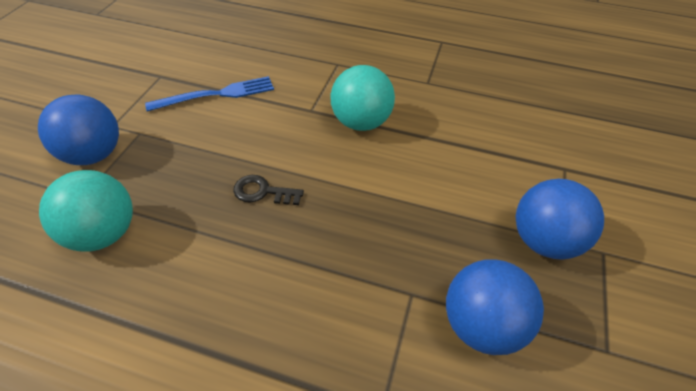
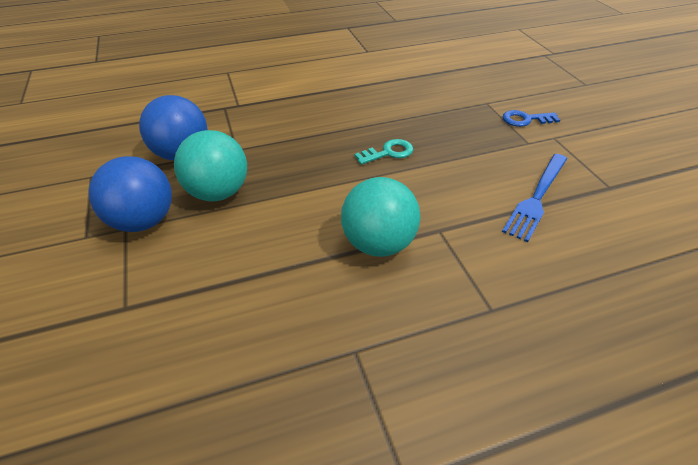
camera: 145 degrees right, 5 degrees down
blue ball [38,95,119,165] -> blue key [503,110,560,127]
turquoise ball [39,170,133,252] -> turquoise ball moved to [174,130,247,201]
black key [233,175,304,205] -> turquoise key [354,139,413,165]

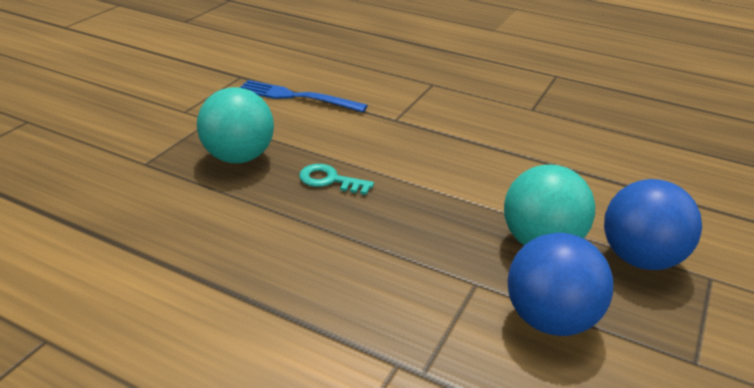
camera: 135 degrees left, 10 degrees down
turquoise ball [341,177,421,257] -> turquoise ball moved to [197,87,274,163]
blue fork [502,154,567,242] -> blue fork turned 150 degrees counterclockwise [240,80,368,112]
blue key [503,110,560,127] -> none

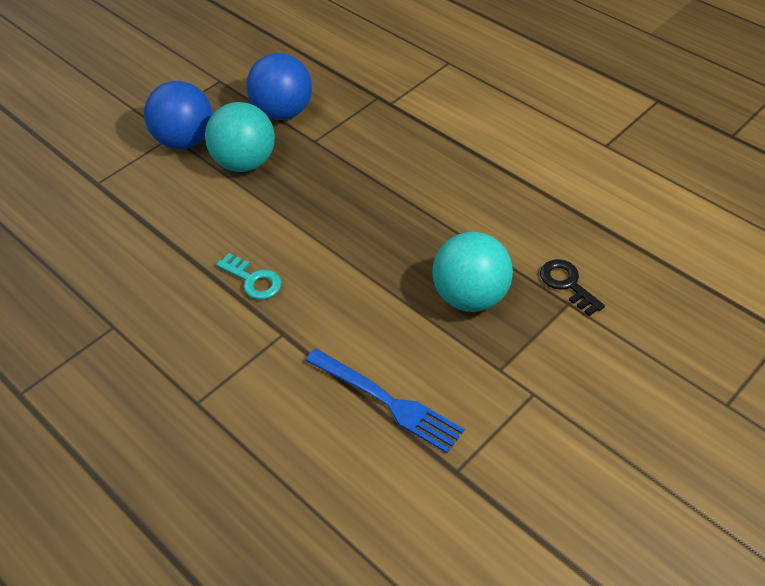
camera: 160 degrees left, 15 degrees up
turquoise key [299,164,374,195] -> turquoise key moved to [216,253,282,300]
none -> black key [540,259,605,316]

